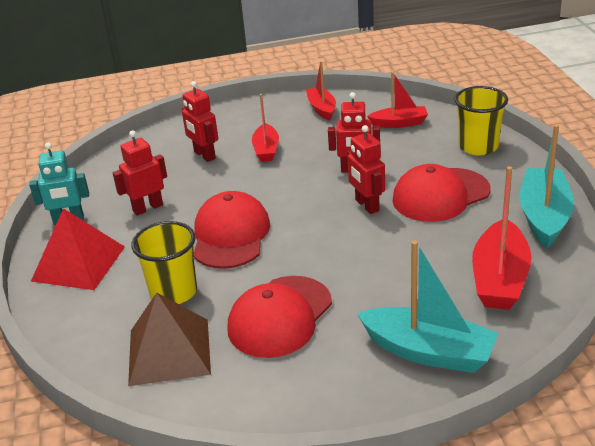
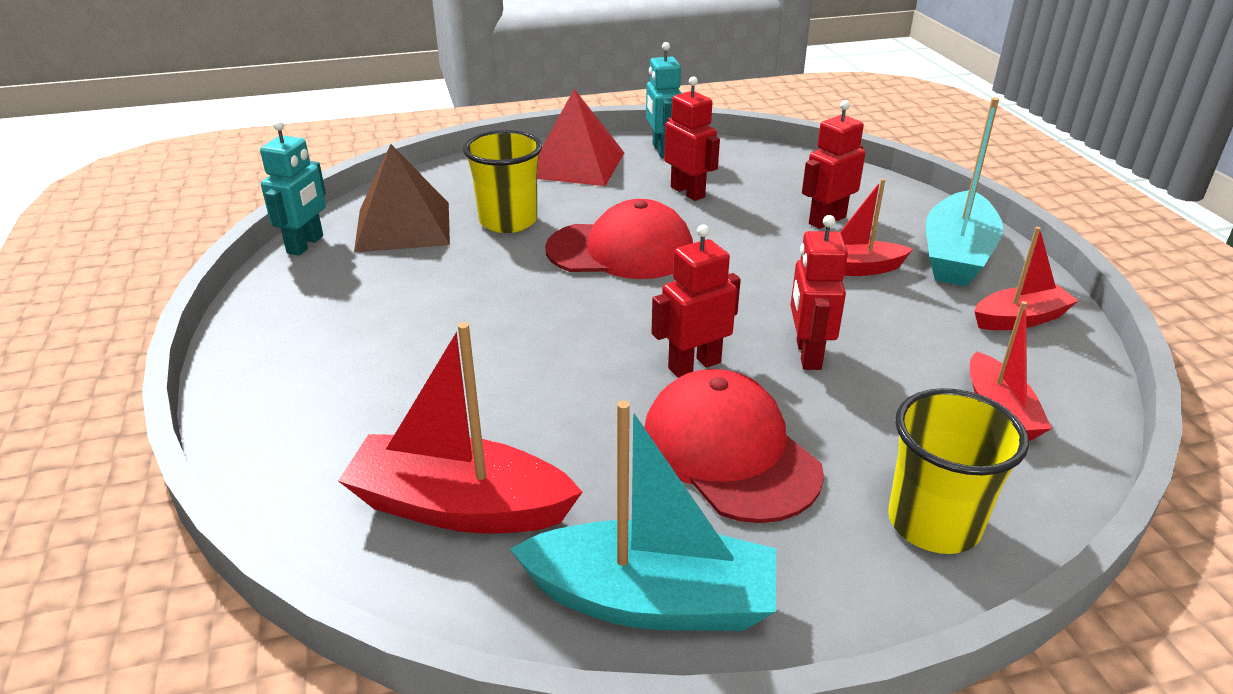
camera: 85 degrees right, 0 degrees up
red cap [228,276,332,358] -> none
turquoise boat [357,240,498,373] -> turquoise boat moved to [926,97,1003,286]
none -> turquoise robot [260,120,326,256]

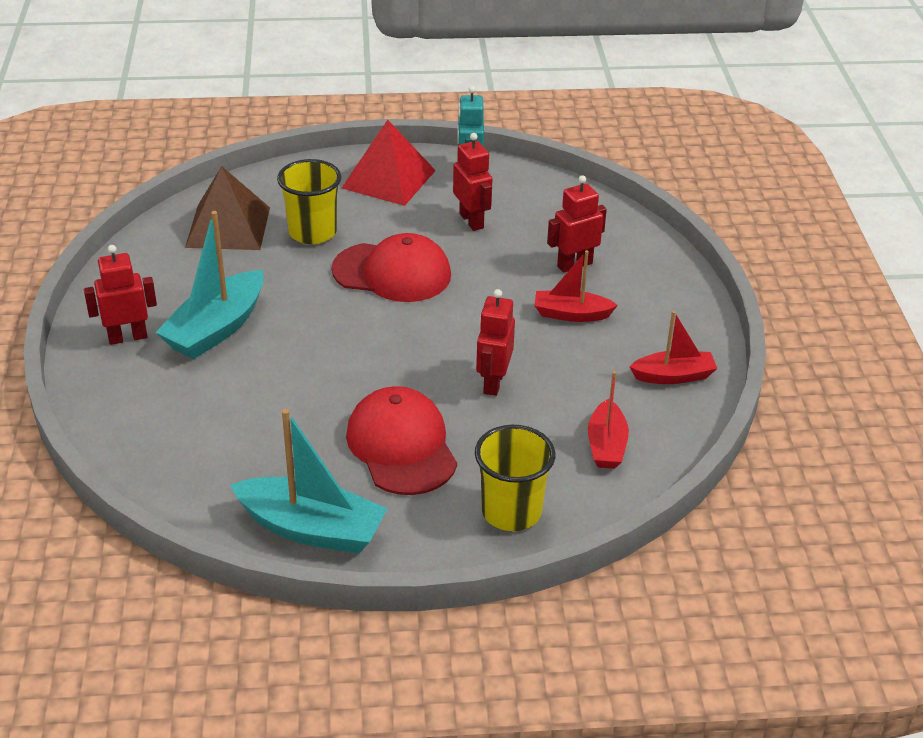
camera: 10 degrees right, 5 degrees up
turquoise robot [260,120,326,256] -> none
red boat [338,322,582,533] -> none
red robot [651,224,741,377] -> red robot moved to [84,245,157,345]
turquoise boat [926,97,1003,286] -> turquoise boat moved to [155,211,264,359]

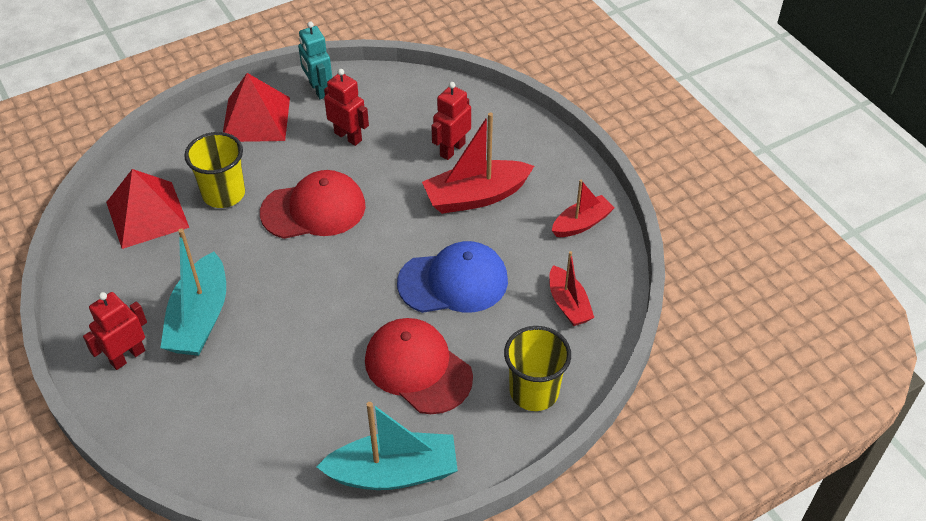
camera: 25 degrees left, 10 degrees up
brown pyramid [185,166,270,250] -> red pyramid [106,169,189,249]
red robot [476,289,515,396] -> blue cap [397,241,508,313]
red boat [534,250,618,322] -> red boat [422,112,534,214], size x1.64

